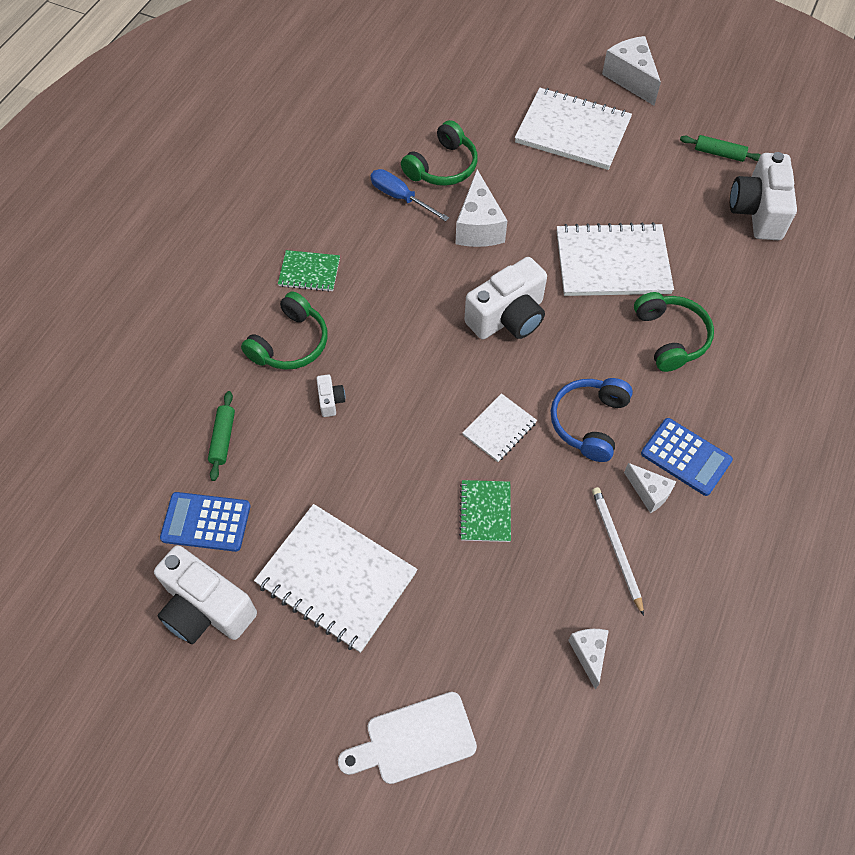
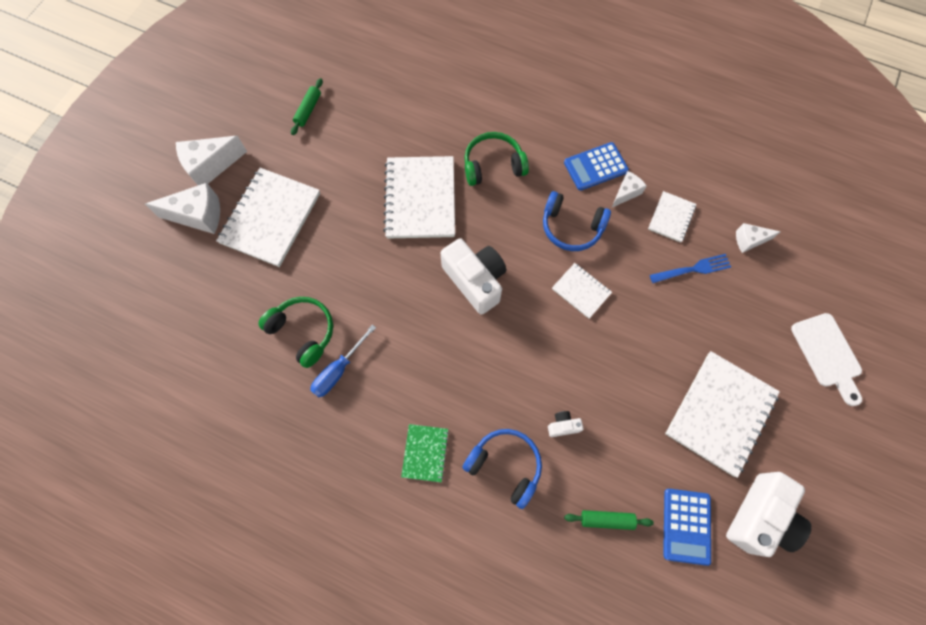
camera: 90 degrees left, 10 degrees up
green headphones [241,292,328,370] -> blue headphones [462,429,542,509]
white cheese [455,170,507,247] -> white cheese moved to [145,183,220,234]
green notebook [459,480,511,542] -> none
white pencil [592,487,644,616] -> white notebook [648,191,696,243]
blue calculator [641,418,733,496] -> blue calculator turned 150 degrees counterclockwise [564,142,629,191]
white camera [730,152,797,240] -> none
none -> blue fork [650,254,731,283]

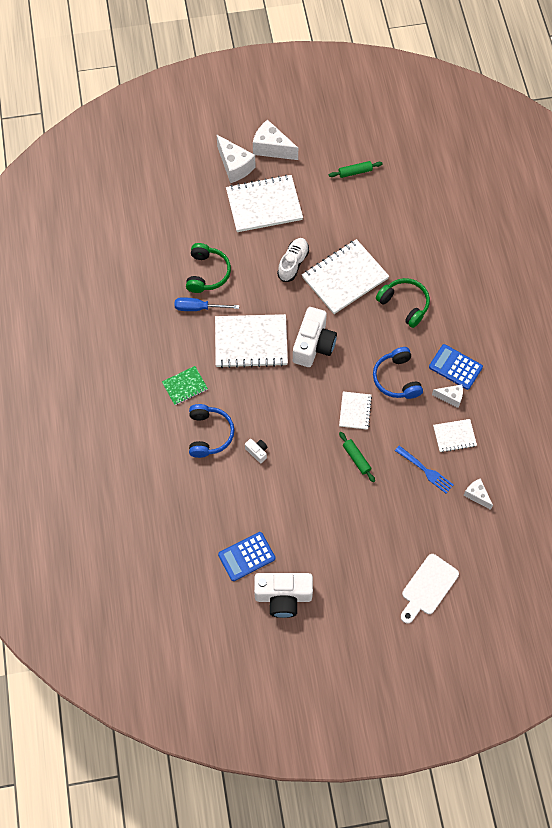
camera: 55 degrees right, 5 degrees down
green rolling pin [564,510,654,530] -> green rolling pin moved to [339,432,375,482]
white notebook [665,351,780,478] -> white notebook moved to [215,314,288,368]
none -> white shoe [277,238,309,282]

